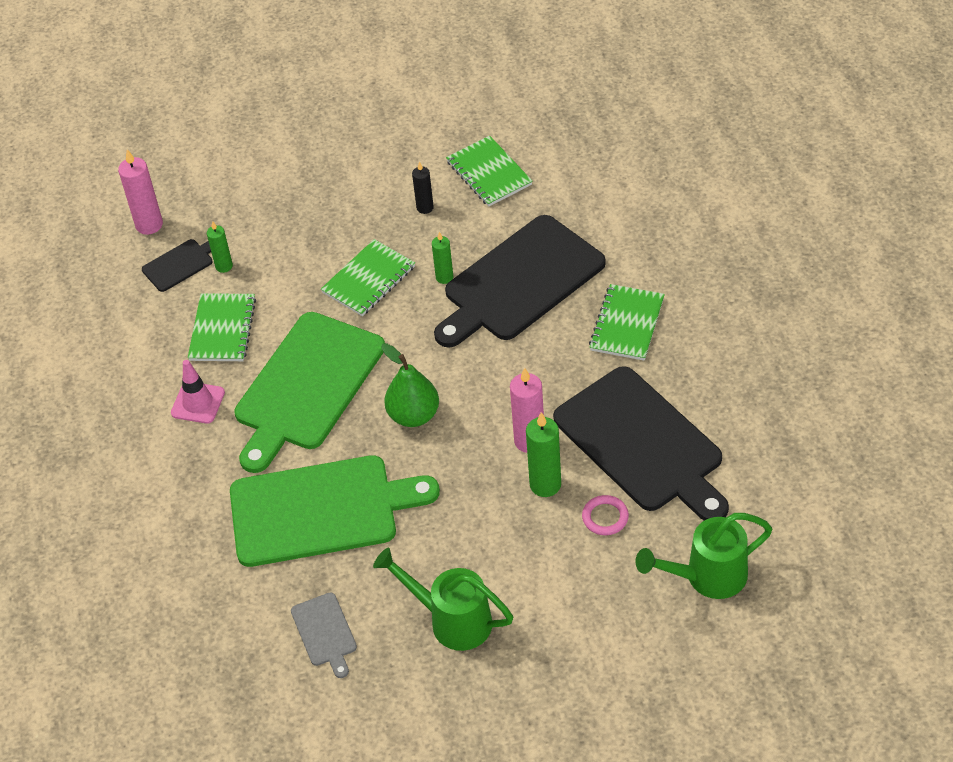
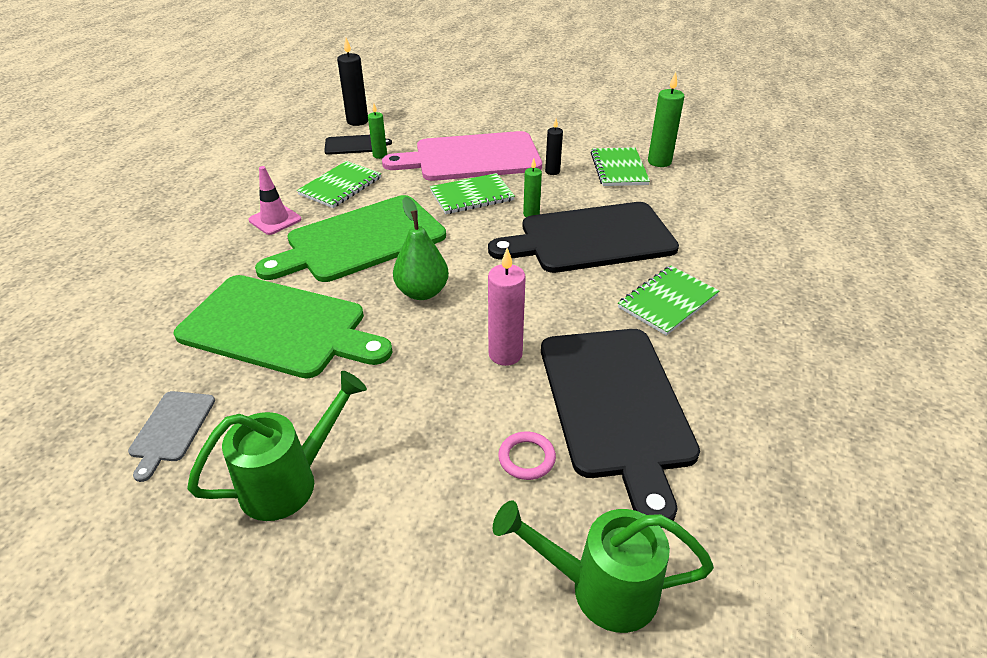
camera: 25 degrees right, 10 degrees down
pink candle [118,149,163,235] -> black candle [337,38,368,126]
green watering can [373,547,513,651] -> green watering can turned 90 degrees clockwise [187,371,367,521]
green candle [526,412,561,497] -> green candle moved to [648,72,685,167]
none -> pink cutting board [382,131,542,181]

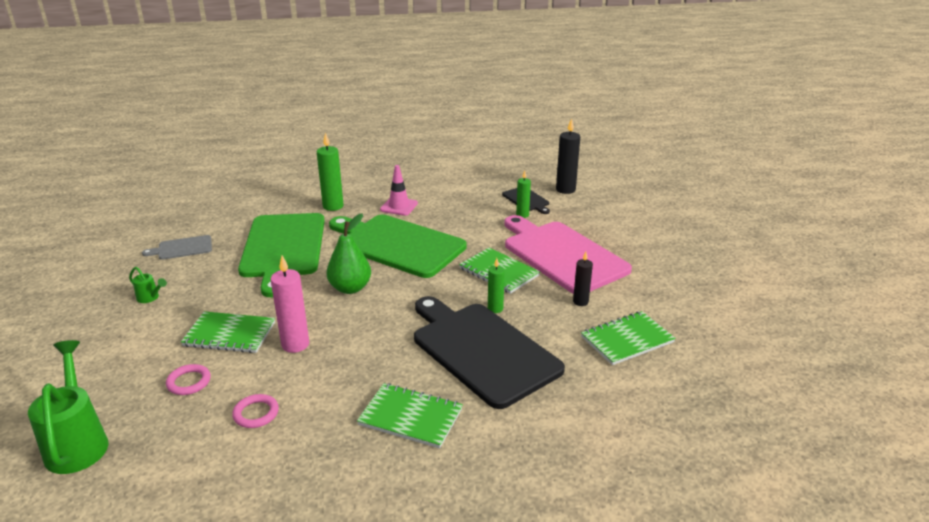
camera: 65 degrees right, 10 degrees down
green watering can [187,371,367,521] -> green watering can [129,267,167,303], size x0.46
green notebook [297,161,381,208] -> green notebook moved to [181,311,275,353]
black cutting board [541,329,700,528] -> pink ring [232,394,279,428]
green candle [648,72,685,167] -> green candle moved to [317,132,344,211]

